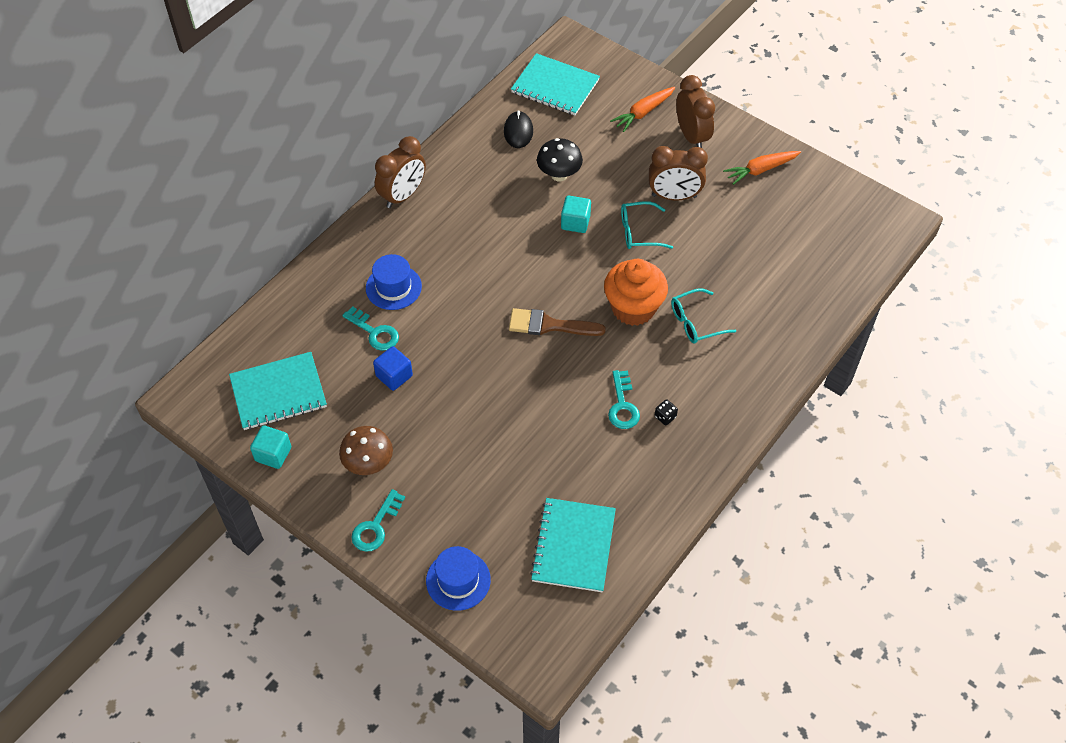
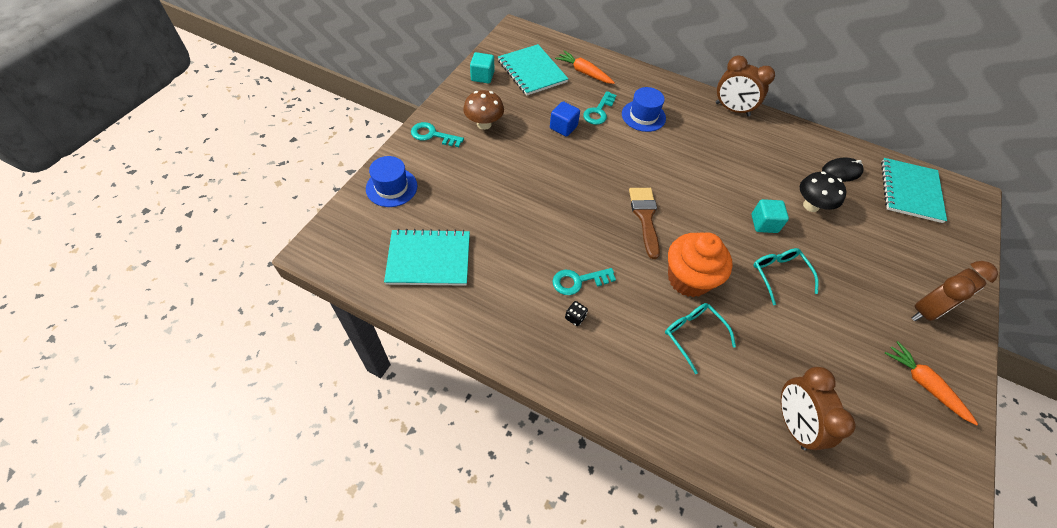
camera: 75 degrees right, 0 degrees up
orange carrot [610,87,675,132] -> orange carrot moved to [555,51,615,84]
brown clock [649,146,708,201] -> brown clock moved to [781,367,856,450]

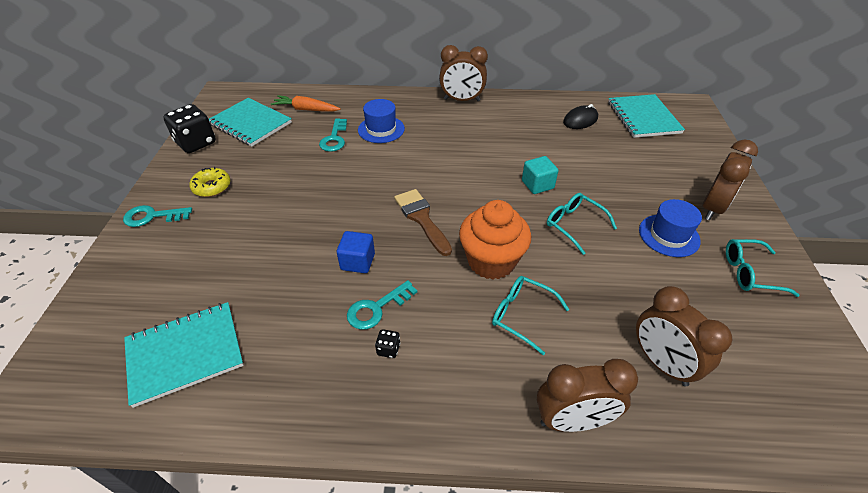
camera: 20 degrees left, 10 degrees down
blue hat [366,156,417,207] -> blue hat moved to [639,199,702,257]
brown mushroom [463,90,504,130] -> yellow donut [189,167,231,197]
turquoise cube [470,52,494,84] -> black dice [163,104,216,153]
blue cube [550,101,580,137] -> blue cube moved to [337,231,375,273]
black mushroom [800,171,846,212] -> none
orange carrot [884,341,978,425] -> turquoise glasses [726,239,800,297]
none -> brown clock [537,359,638,432]

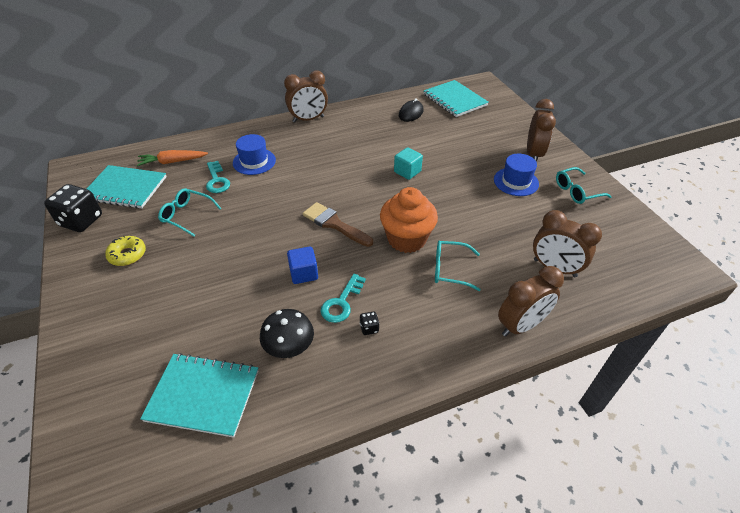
camera: 25 degrees left, 0 degrees up
turquoise key [123,205,192,227] -> none
turquoise notebook [124,302,244,408] -> turquoise notebook turned 60 degrees clockwise [140,353,258,438]
turquoise glasses [547,193,617,255] -> turquoise glasses moved to [158,188,222,237]
none -> black mushroom [260,309,314,358]

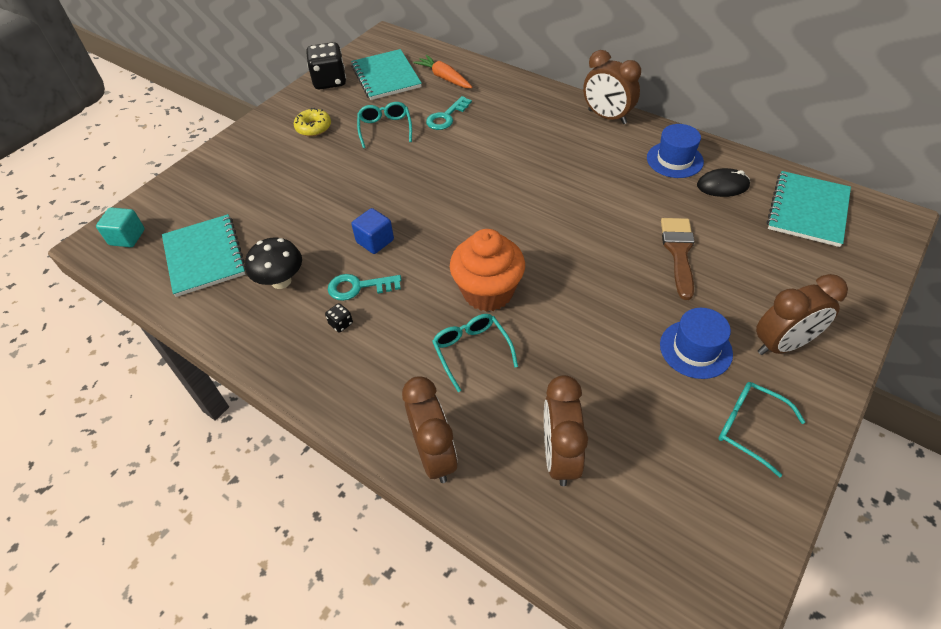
camera: 60 degrees right, 5 degrees up
blue hat [233,134,276,175] -> blue hat moved to [647,124,704,178]
brown brush [302,202,373,247] -> brown brush moved to [661,218,695,300]
turquoise cube [394,147,423,180] -> turquoise cube moved to [96,207,145,247]
brown clock [498,266,564,337] -> brown clock turned 135 degrees counterclockwise [402,376,458,483]

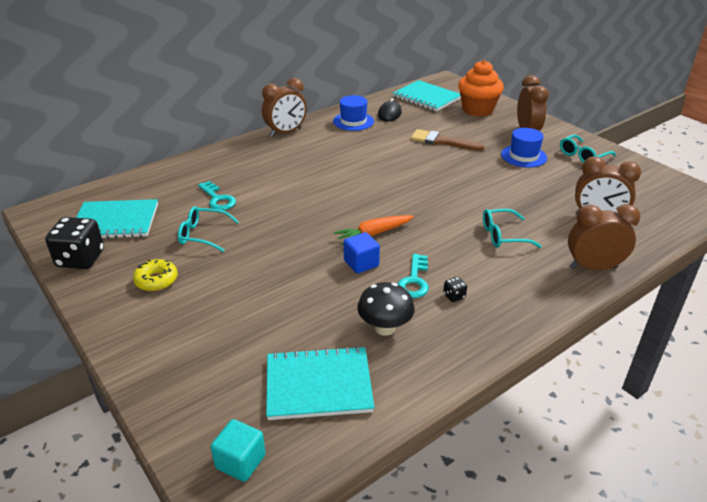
camera: 75 degrees left, 15 degrees down
orange carrot [413,55,472,88] -> orange carrot moved to [333,215,414,244]
orange cupcake [450,229,525,311] -> orange cupcake moved to [458,60,504,117]

